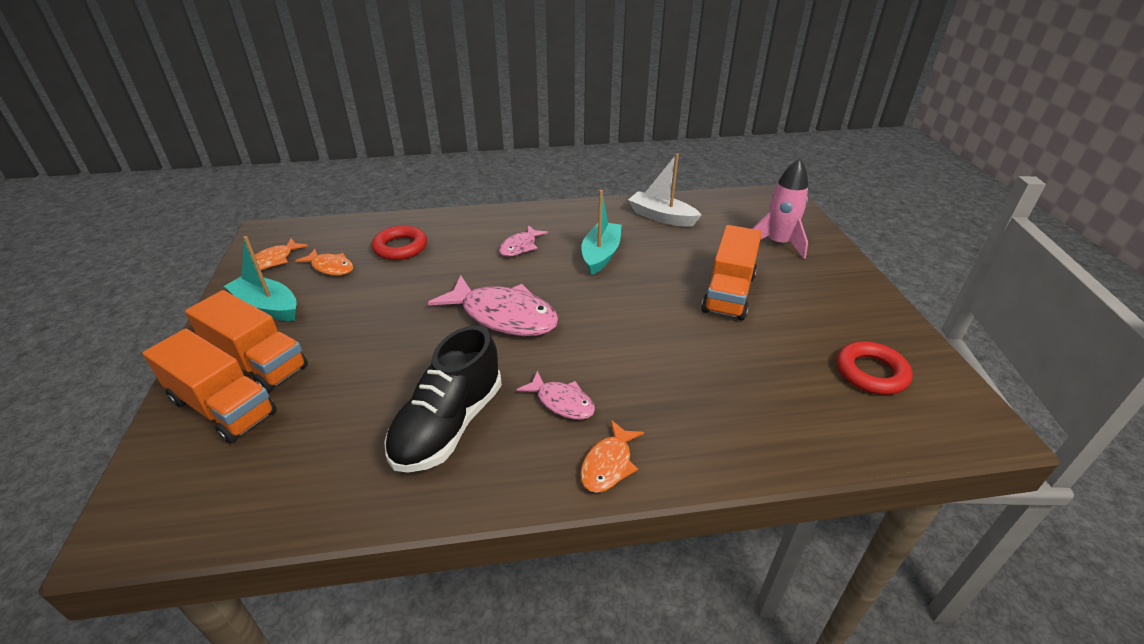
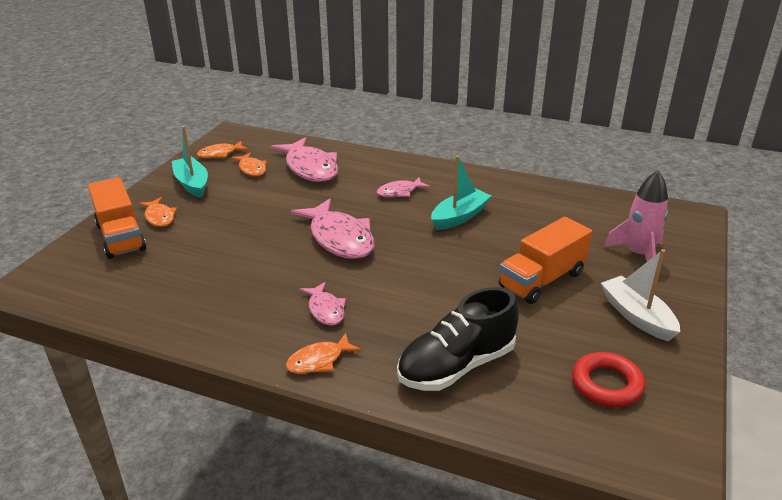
camera: 30 degrees right, 5 degrees down
orange truck [185,290,308,393] -> orange fish [139,197,177,227]
red ring [372,226,427,260] -> pink fish [271,137,338,182]
black shoe [384,326,502,473] -> black shoe moved to [397,287,519,391]
white boat [628,153,702,227] -> white boat moved to [601,249,680,341]

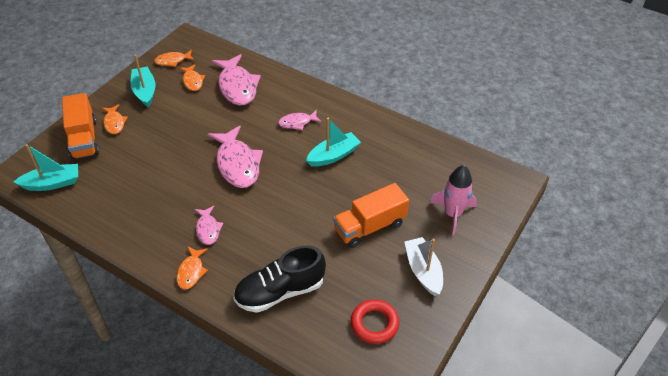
camera: 10 degrees right, 15 degrees up
orange fish [286,333,361,374] -> orange fish turned 60 degrees counterclockwise [177,247,208,289]
none -> turquoise boat [14,144,78,191]

